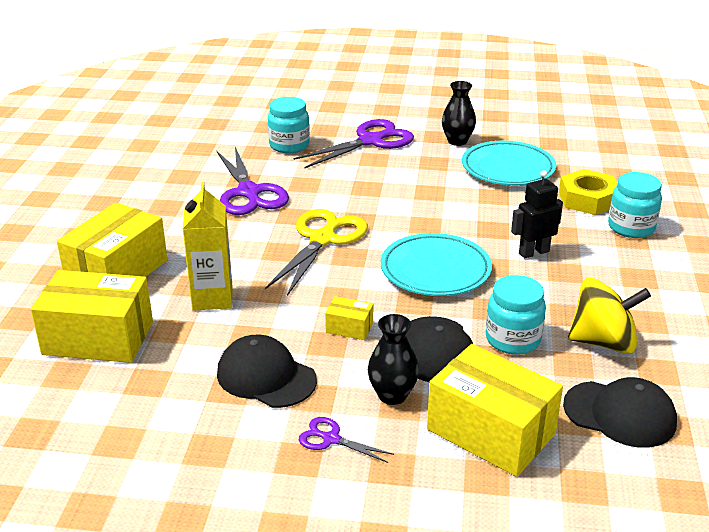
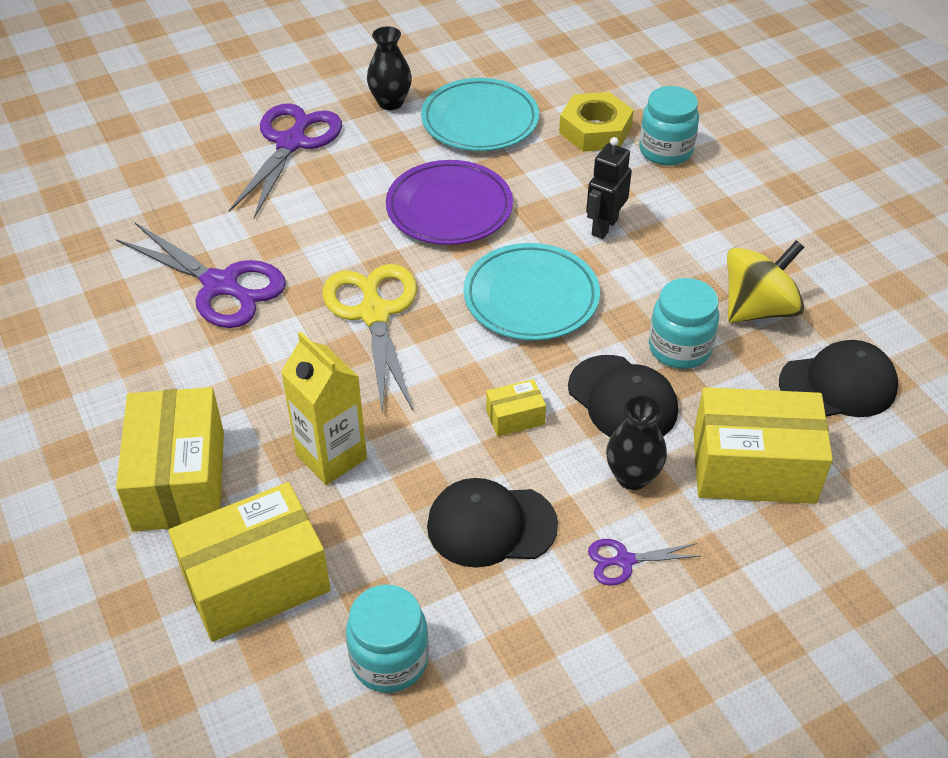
camera: 35 degrees left, 15 degrees up
turquoise jar [268,97,310,153] -> turquoise jar moved to [346,584,429,693]
none -> purple plate [386,160,513,245]

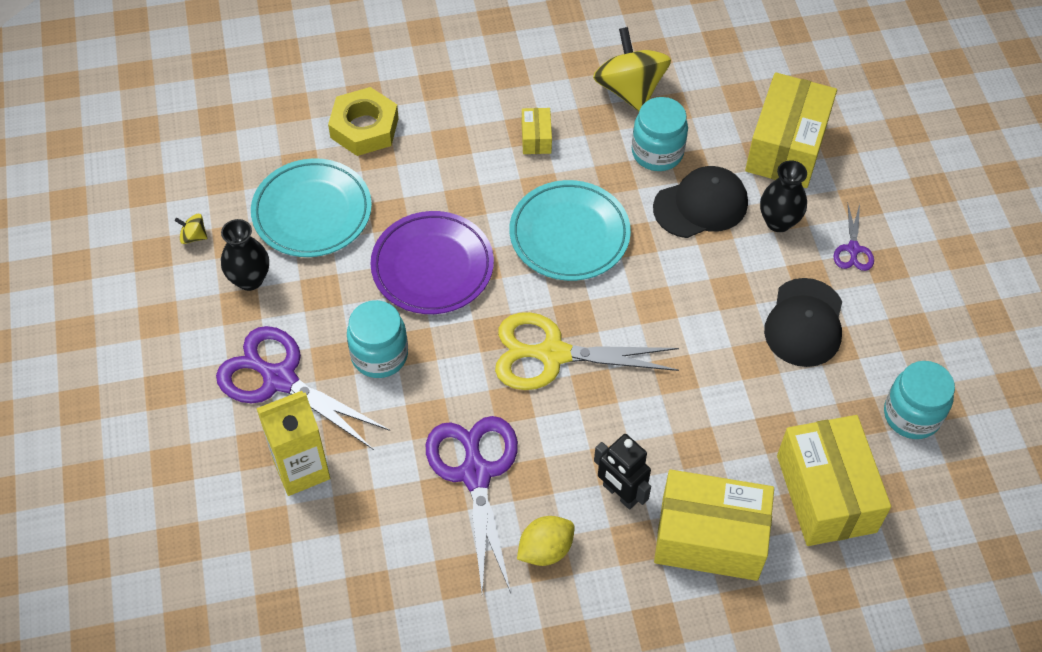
camera: 75 degrees left, 10 degrees up
purple scissors [116,223,286,328] -> purple scissors turned 60 degrees counterclockwise [426,416,518,593]
yellow carton [281,332,367,485] -> yellow carton moved to [256,391,330,496]
yellow box [486,379,546,437] -> yellow box moved to [522,108,552,154]
black robot [586,137,632,239] -> black robot moved to [594,434,651,509]
turquoise jar [639,86,699,166] -> turquoise jar moved to [347,300,408,378]
black cap [779,340,898,417] -> none
none -> yellow spinning top [175,214,207,244]
none -> yellow lemon [517,516,575,566]

